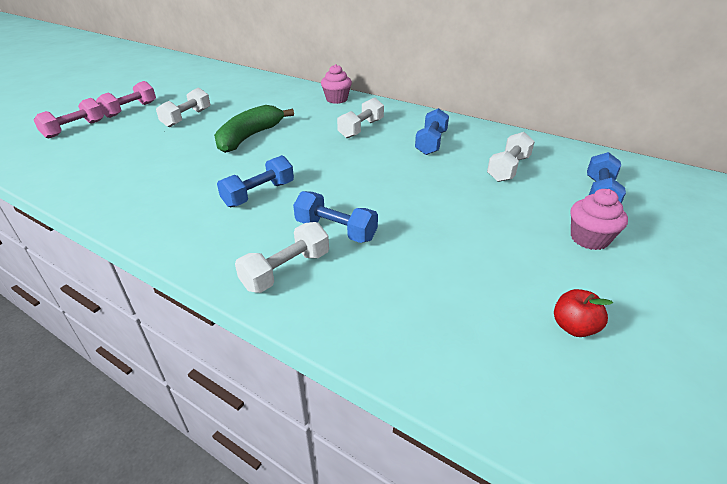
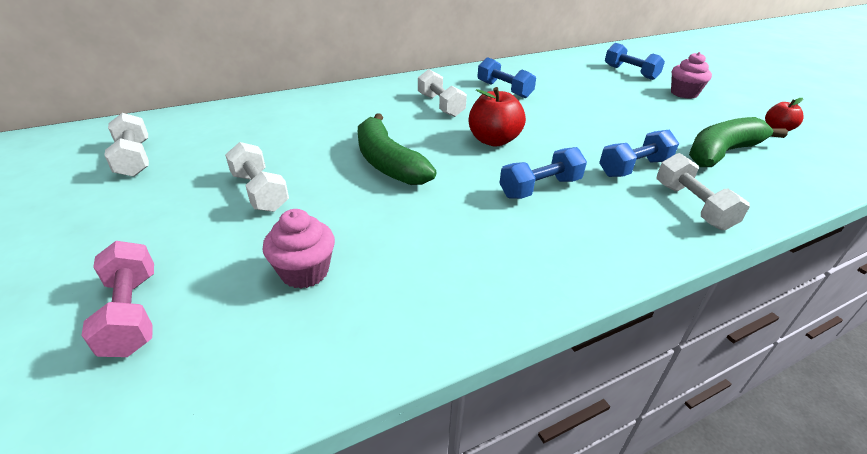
camera: 60 degrees left, 0 degrees up
pink dumbbell [96,81,156,118] -> none
blue dumbbell [217,155,294,207] -> blue dumbbell turned 75 degrees clockwise [499,147,587,199]
pink cupcake [321,64,352,104] -> pink cupcake moved to [262,209,335,289]
white dumbbell [487,132,535,182] -> white dumbbell moved to [104,113,149,177]
none -> red apple [469,87,526,147]
none -> green banana [689,117,788,167]

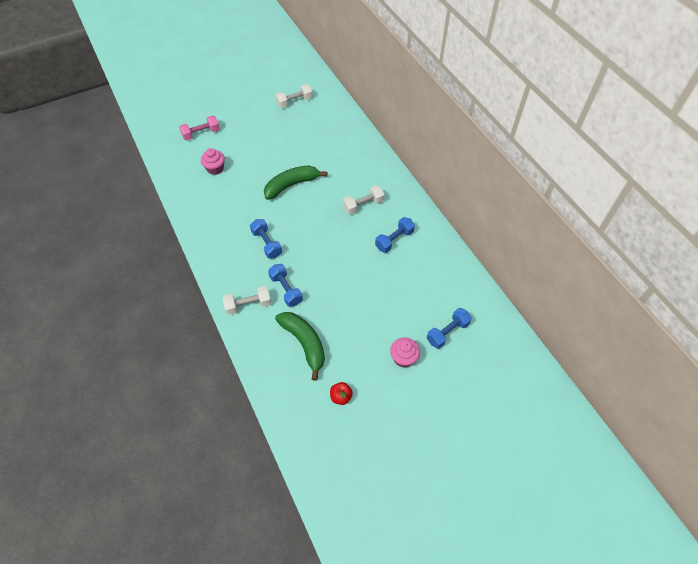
camera: 90 degrees right, 20 degrees up
white dumbbell [225,142,289,212] -> none
red apple [469,87,526,147] -> none

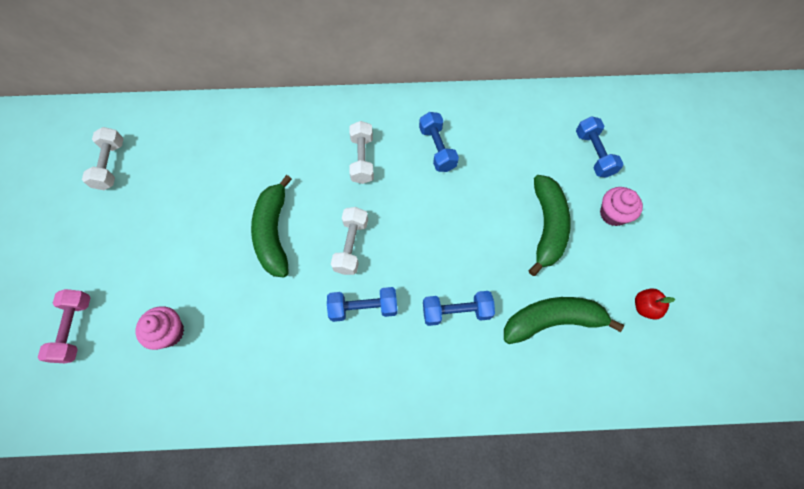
camera: 65 degrees left, 10 degrees up
white dumbbell [223,286,271,315] -> white dumbbell moved to [331,207,368,275]
none -> green banana [529,175,571,276]

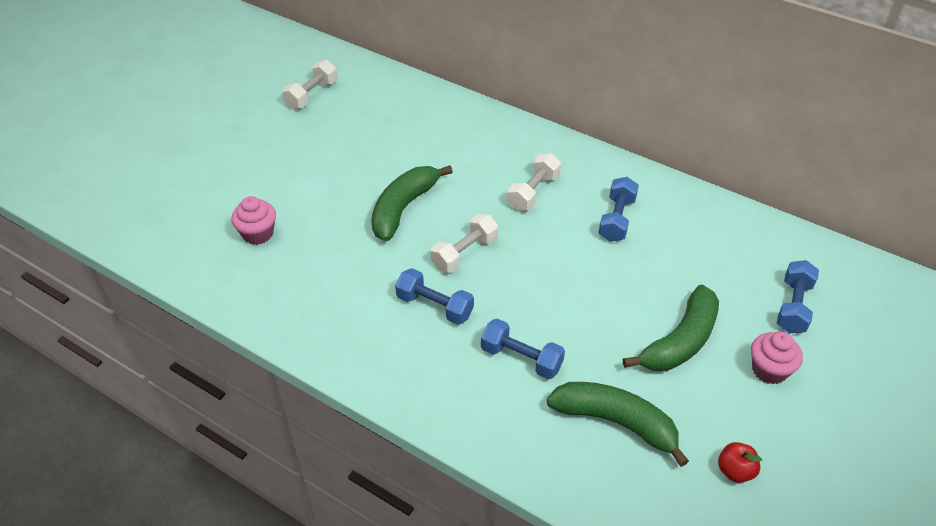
camera: 35 degrees right, 20 degrees down
pink dumbbell [38,289,91,363] -> none

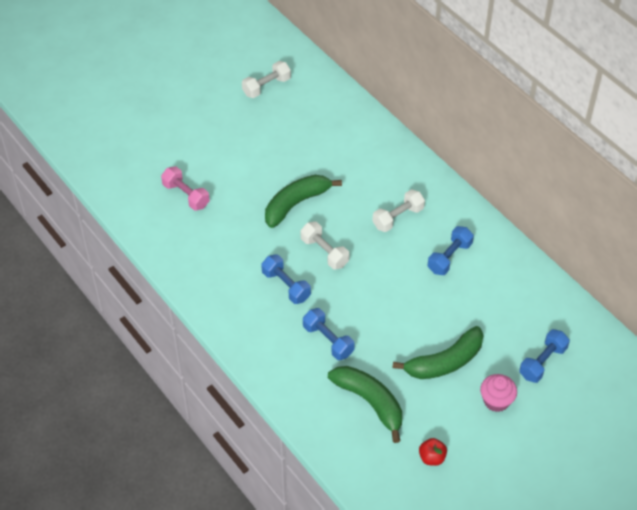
camera: 20 degrees right, 5 degrees up
pink cupcake [231,196,276,245] -> pink dumbbell [161,166,210,211]
white dumbbell [431,214,498,273] -> white dumbbell turned 75 degrees clockwise [300,221,349,270]

